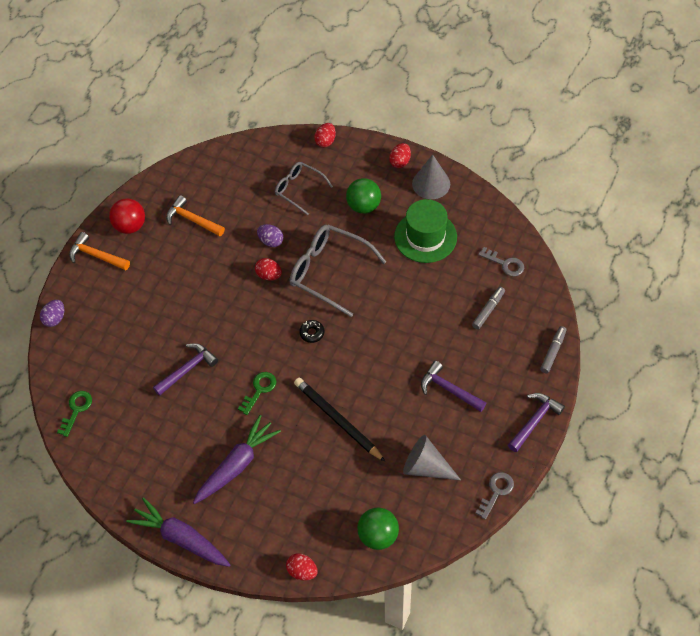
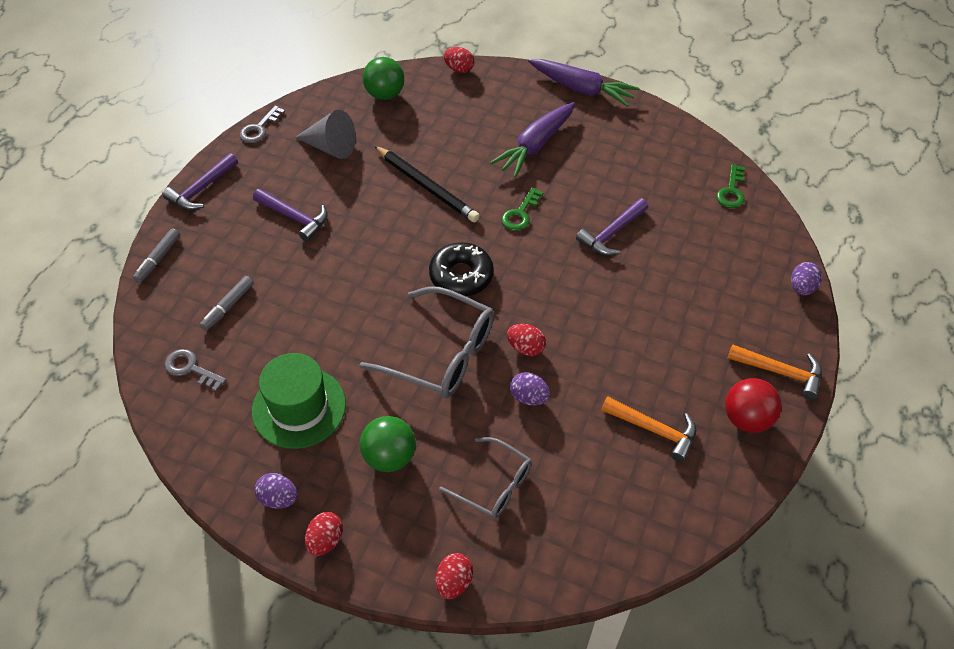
camera: 175 degrees right, 5 degrees down
black donut [299,320,324,343] -> black donut [429,242,494,296], size x1.98
grey cone [412,155,450,199] -> purple egg [254,473,298,509]

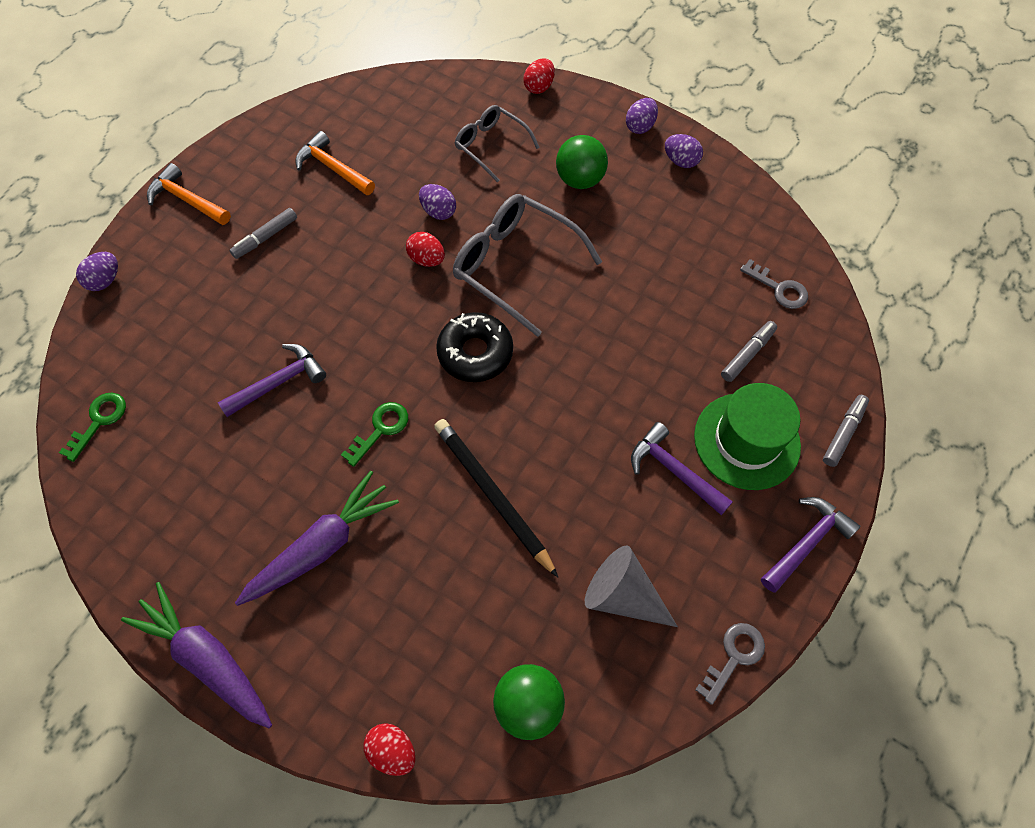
camera: 170 degrees left, 10 degrees up
green hat [252,353,346,449] -> green hat moved to [694,383,801,490]
red egg [305,512,343,556] -> purple egg [626,98,658,134]
red ball [725,378,782,433] -> none
none -> grey marker [229,208,297,259]

